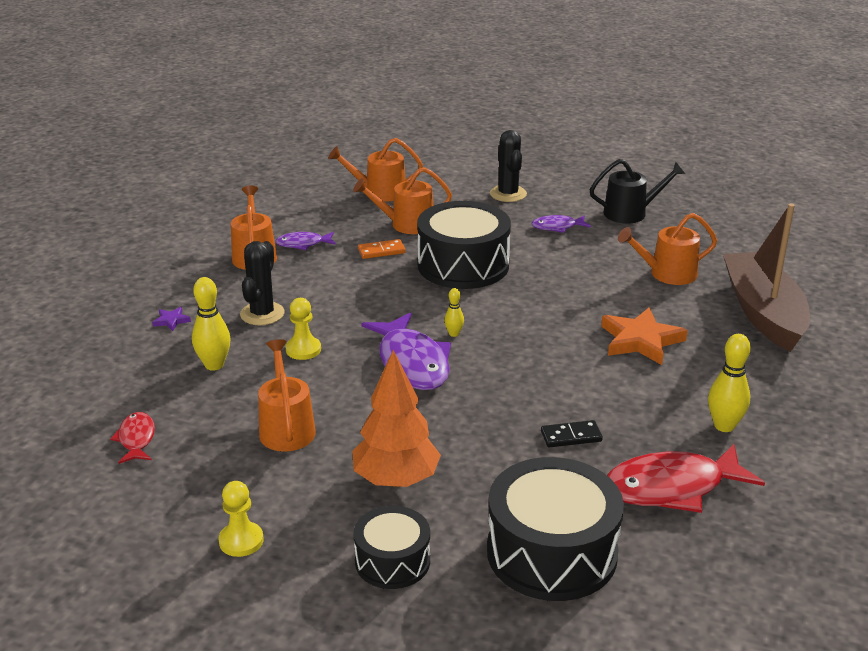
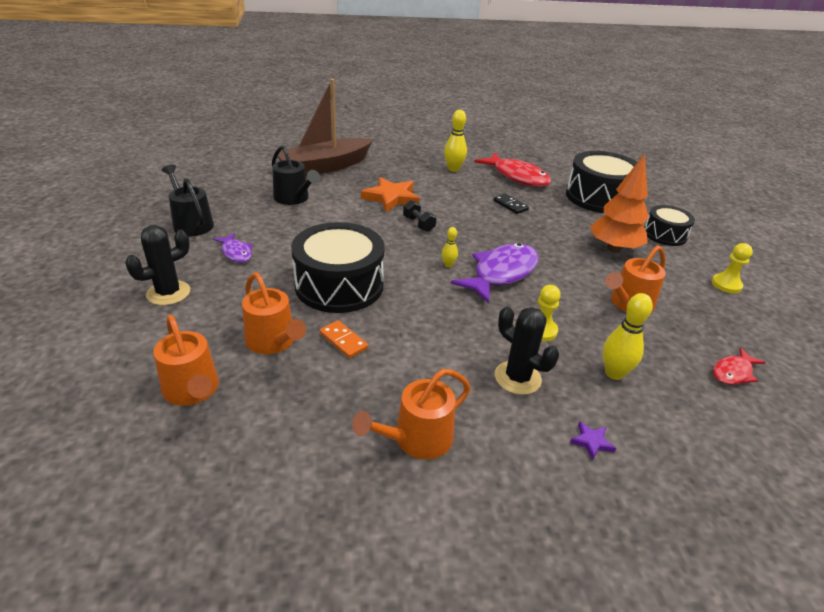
camera: 120 degrees left, 5 degrees up
black cactus [240,241,285,325] -> black cactus turned 60 degrees clockwise [495,306,559,395]
purple fish [275,232,336,250] -> none
orange watering can [618,213,717,285] -> black watering can [272,146,320,205]
none -> black dumbbell [403,200,436,232]

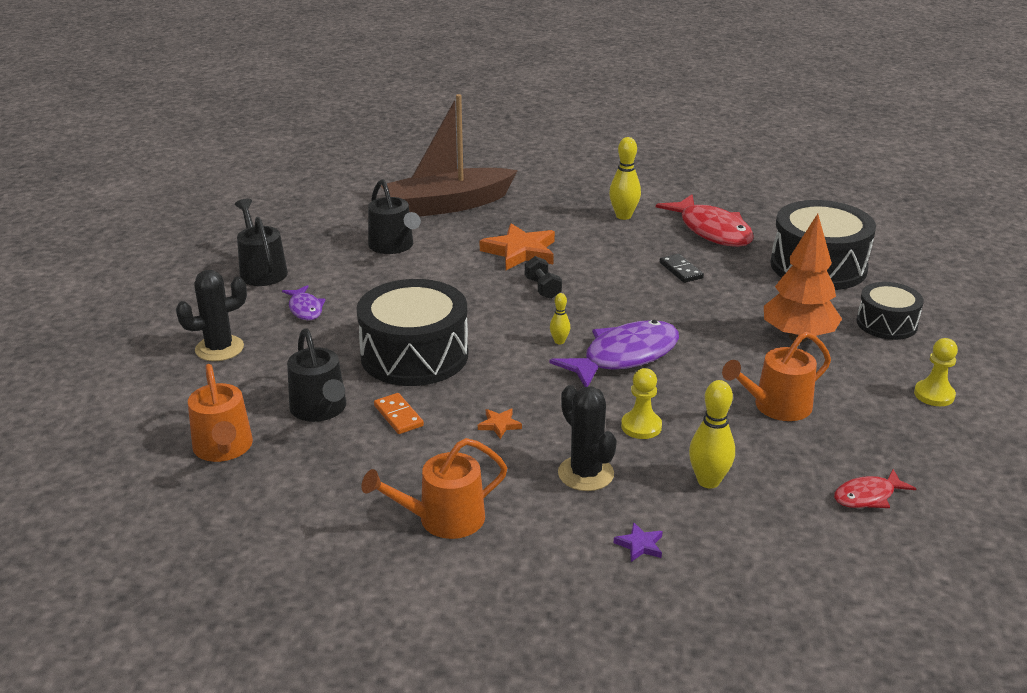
camera: 15 degrees right, 5 degrees down
orange watering can [242,273,306,354] -> black watering can [287,328,346,422]
none -> orange star [478,409,522,439]

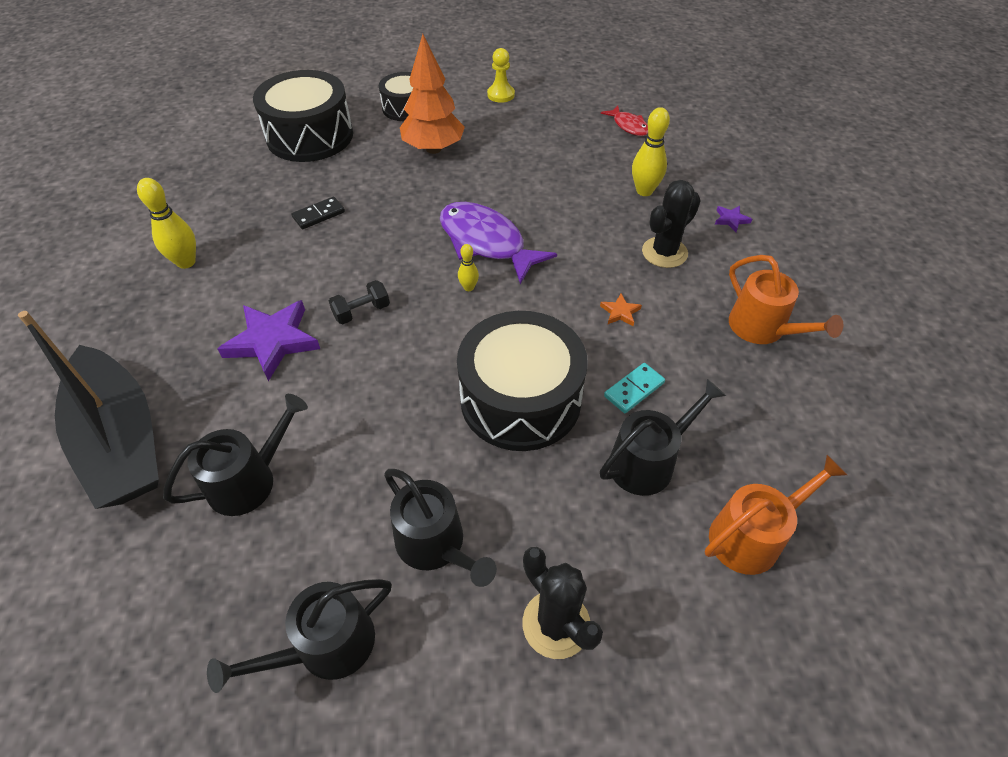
camera: 100 degrees left, 20 degrees up
purple fish [282,285,326,320] -> black watering can [384,469,497,587]
orange domino [374,393,424,434] -> turquoise domino [604,363,665,413]
brown boat [381,94,518,217] -> black boat [18,311,159,509]
orange star [480,223,555,270] -> purple star [218,300,320,381]
yellow pawn [621,368,662,439] -> none
red fish [656,194,754,247] -> none
orange watering can [722,332,831,421] -> none

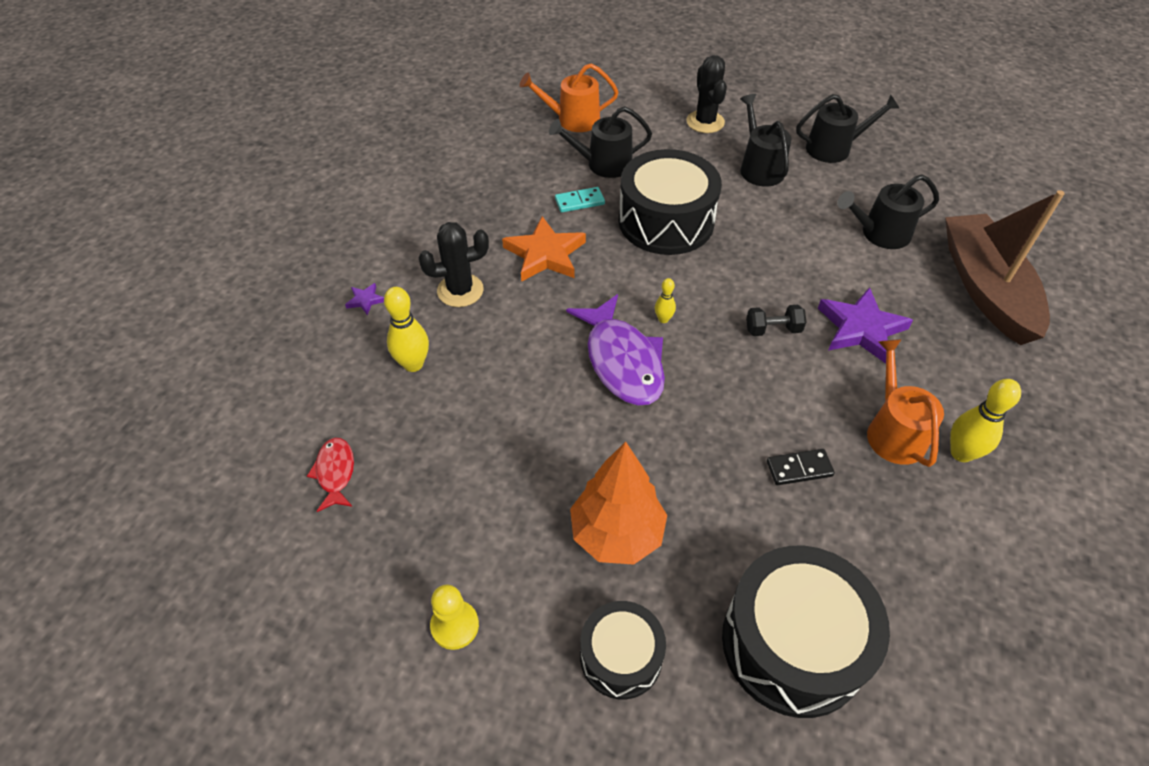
camera: 155 degrees left, 0 degrees up
black boat [18,311,159,509] -> brown boat [945,190,1065,345]
orange star [600,294,642,326] -> orange star [502,216,586,282], size x2.25
orange watering can [729,255,844,344] -> orange watering can moved to [867,339,944,467]

